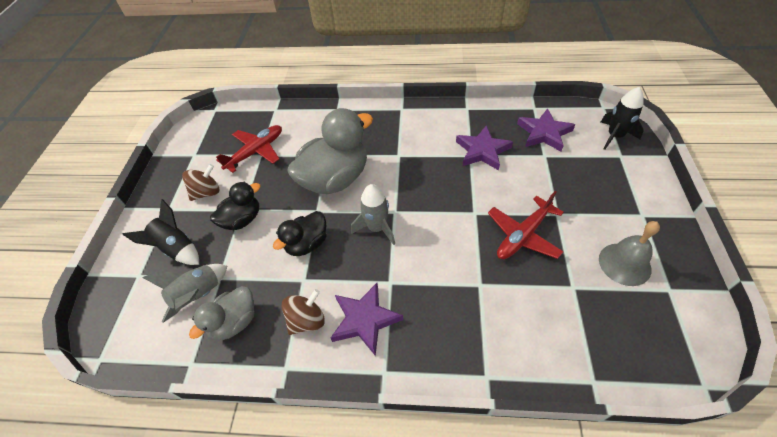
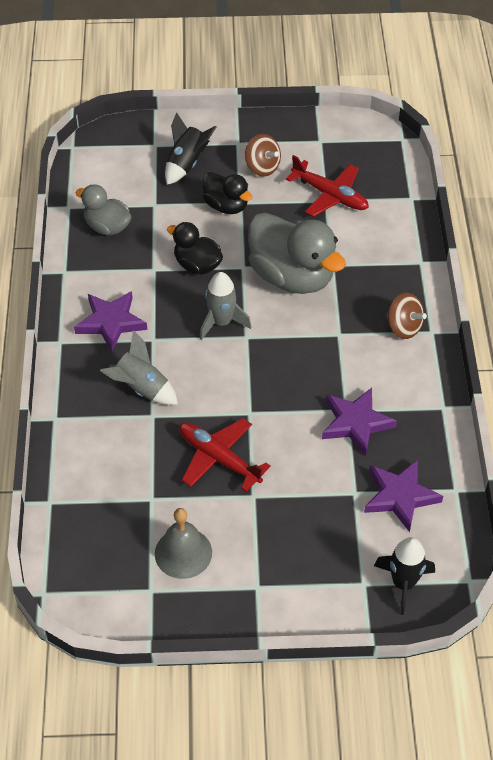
camera: 80 degrees right, 0 degrees up
grey rocket [142,264,227,323] -> grey rocket moved to [100,330,178,405]
brown spinning top [281,289,325,335] -> brown spinning top moved to [386,292,427,339]

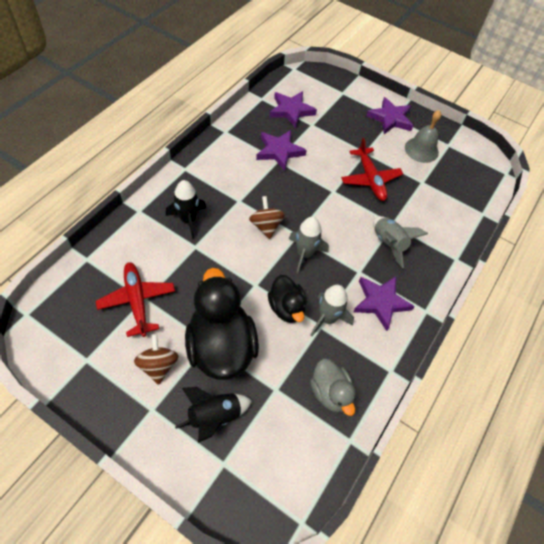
camera: 150 degrees left, 5 degrees up
black duck [202,172,253,214] -> black duck [185,268,259,380], size x1.79
grey duck [248,213,346,294] -> none
black rocket [374,537,435,615] -> black rocket moved to [166,180,206,239]
brown spinning top [386,292,427,339] -> brown spinning top moved to [249,196,285,239]
none -> grey rocket [311,285,354,336]
none -> purple star [367,97,413,134]

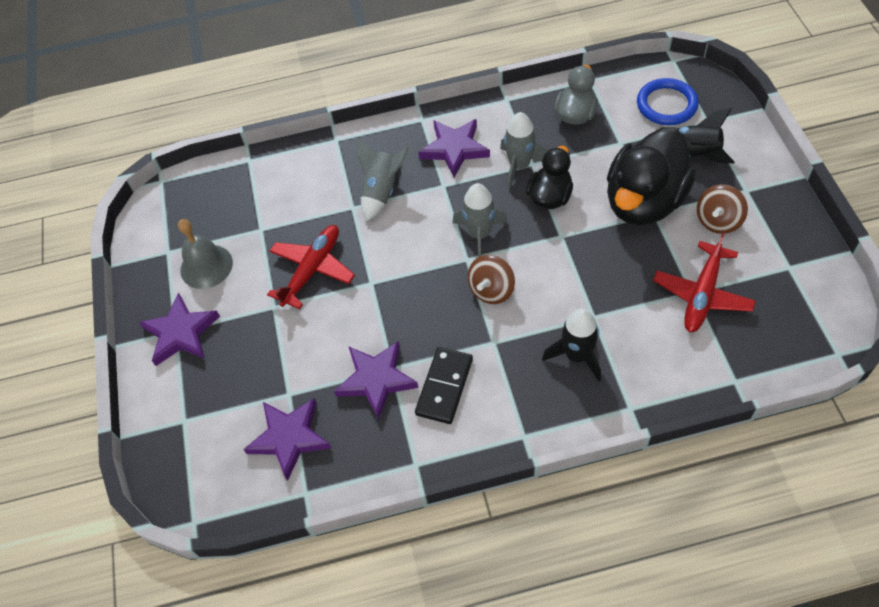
camera: 125 degrees left, 0 degrees up
none -> black domino [415,347,473,424]
none -> blue ring [637,78,699,125]

